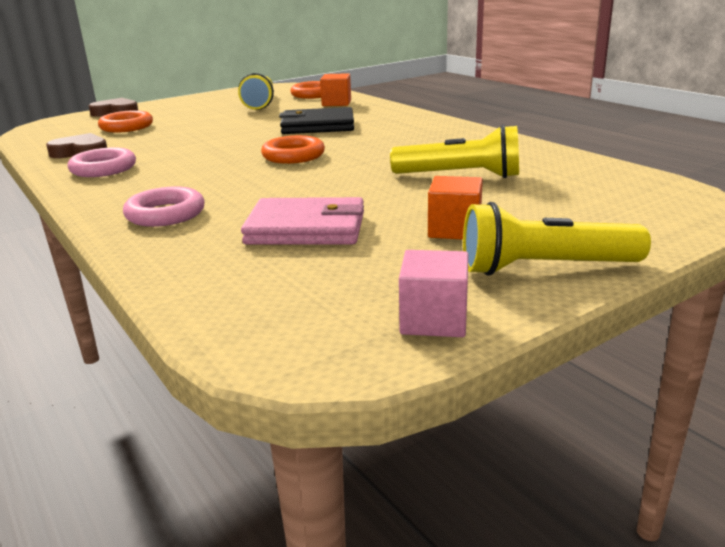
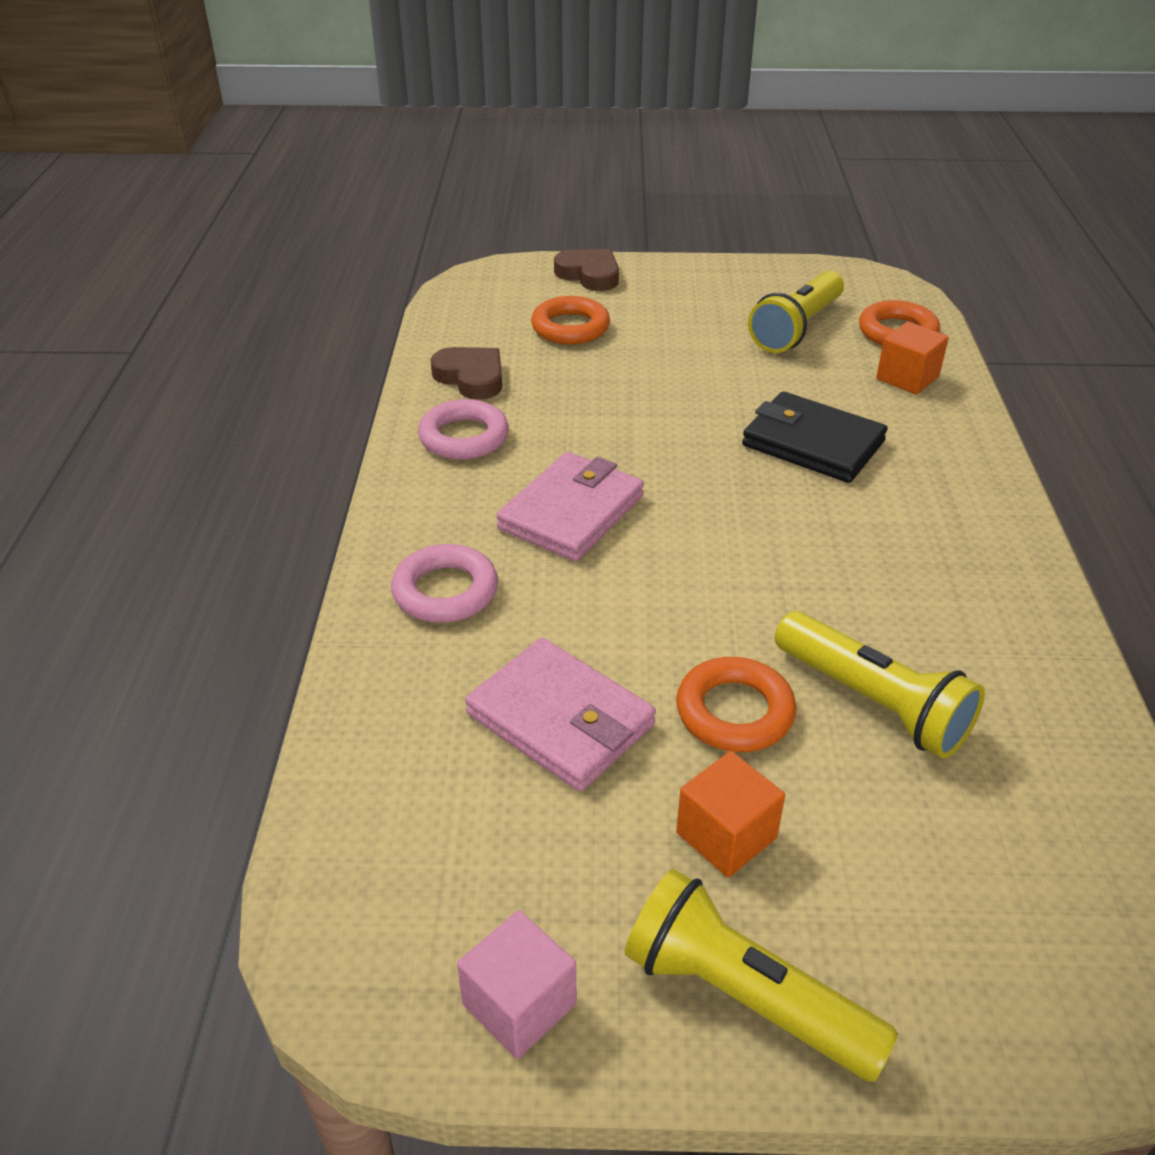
camera: 35 degrees right, 15 degrees up
orange ring [261,135,325,164] -> orange ring moved to [676,657,796,752]
none -> pink wallet [496,452,644,562]

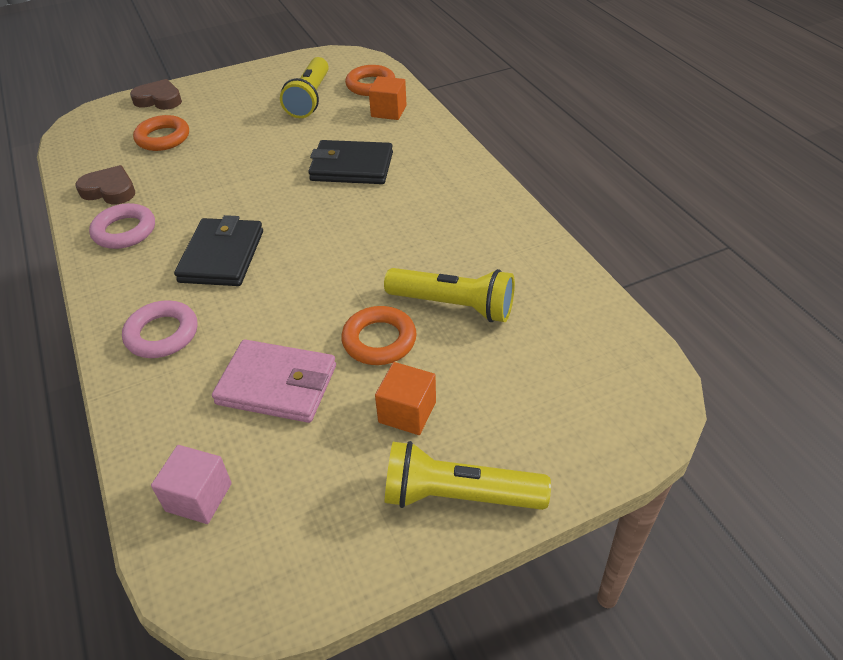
camera: 25 degrees left, 5 degrees up
pink cube [457,910,576,1059] -> pink cube moved to [151,445,232,524]
pink wallet [496,452,644,562] -> black wallet [174,215,263,286]

